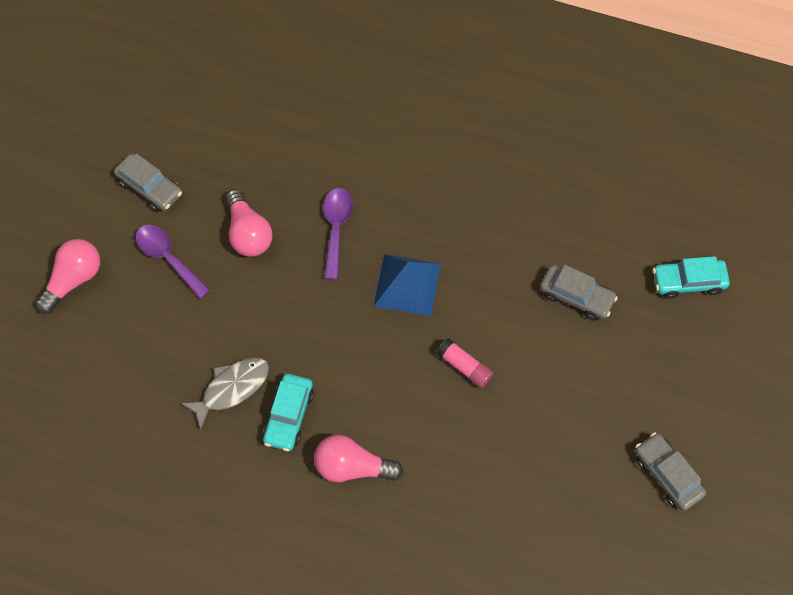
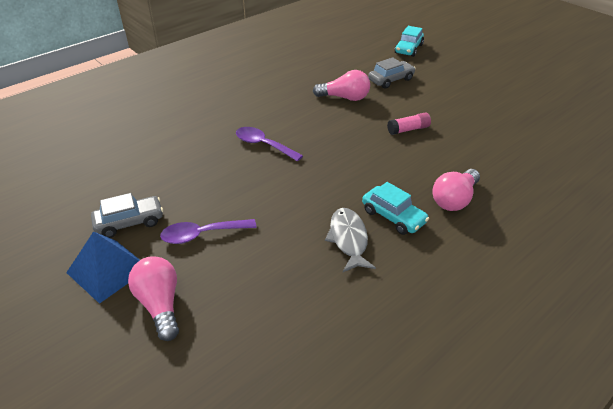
camera: 60 degrees left, 25 degrees down
pink light bulb [226,189,272,257] -> pink light bulb moved to [313,70,370,101]
blue pyramid [374,254,441,316] -> blue pyramid moved to [66,232,140,304]
grey car [635,432,706,511] -> none

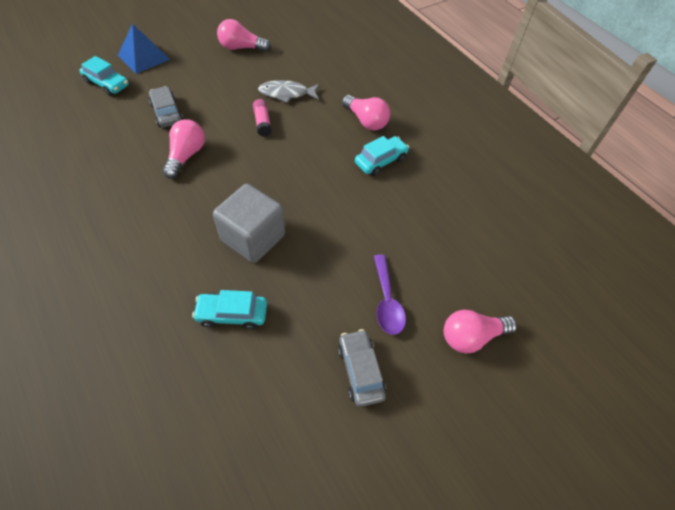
camera: 85 degrees left, 15 degrees up
blue pyramid [66,232,140,304] -> blue pyramid moved to [118,23,170,74]
purple spoon [236,127,303,162] -> grey cube [213,184,285,263]
grey fish [325,208,376,272] -> grey fish moved to [258,80,320,103]
none -> turquoise car [192,290,267,330]
none -> pink light bulb [217,19,271,52]

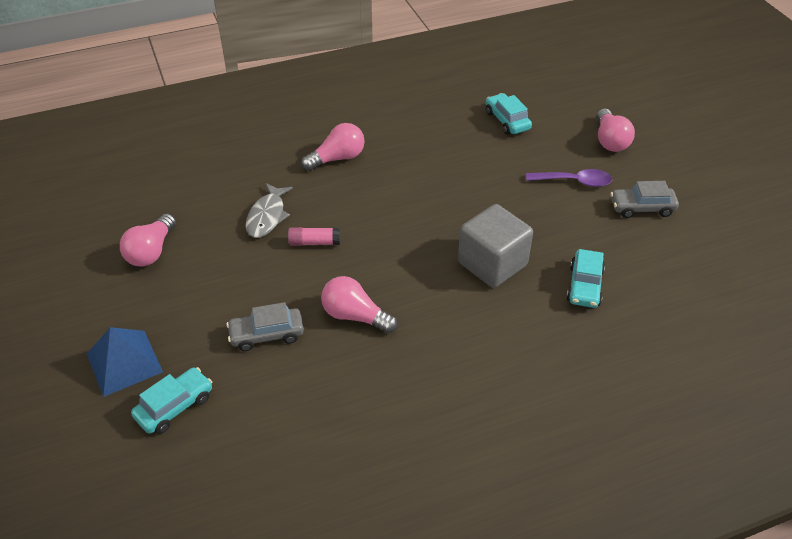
camera: 75 degrees left, 10 degrees down
turquoise car [355,136,409,176] -> turquoise car moved to [486,93,532,135]

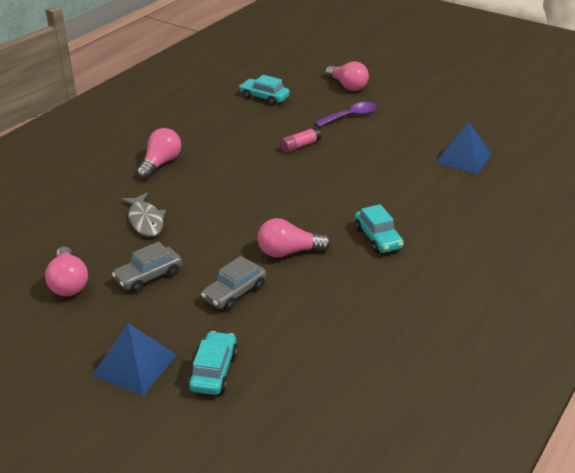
camera: 35 degrees left, 10 degrees down
pink glue stick [288,227,340,246] -> pink glue stick moved to [280,127,321,153]
grey cube [458,204,533,288] -> none
turquoise car [566,249,605,308] -> turquoise car moved to [355,204,404,253]
grey car [610,181,679,218] -> grey car moved to [112,242,182,293]
none -> blue pyramid [435,122,491,174]

